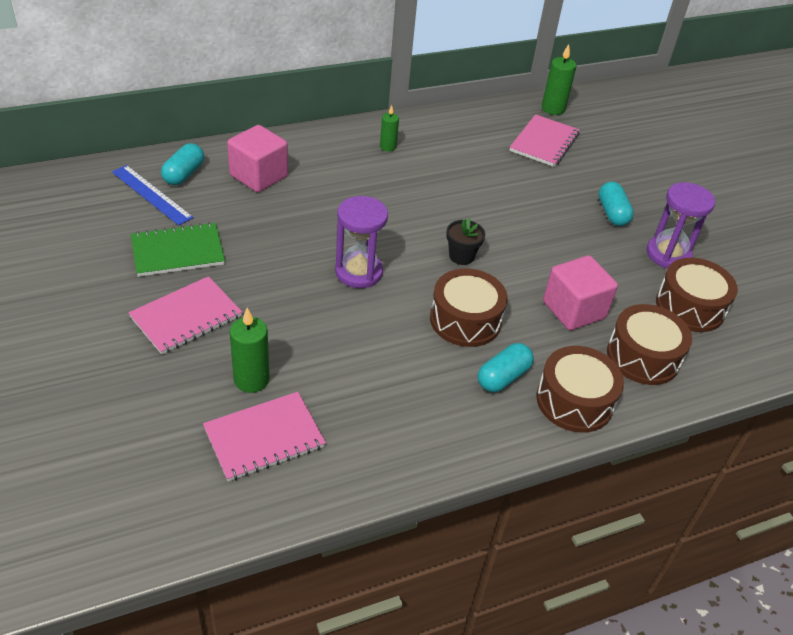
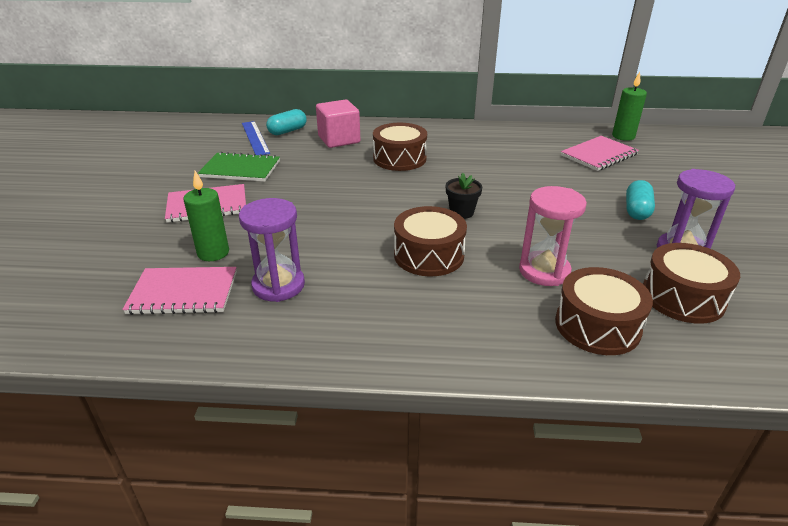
camera: 30 degrees right, 10 degrees down
purple hourglass [335,196,388,288] -> purple hourglass moved to [239,198,305,302]
green candle [380,105,399,152] -> none
turquoise capsule [478,343,534,392] -> none
brown drum [537,346,624,433] -> brown drum moved to [373,123,427,171]
pink cube [543,255,618,331] -> pink hourglass [519,186,587,286]

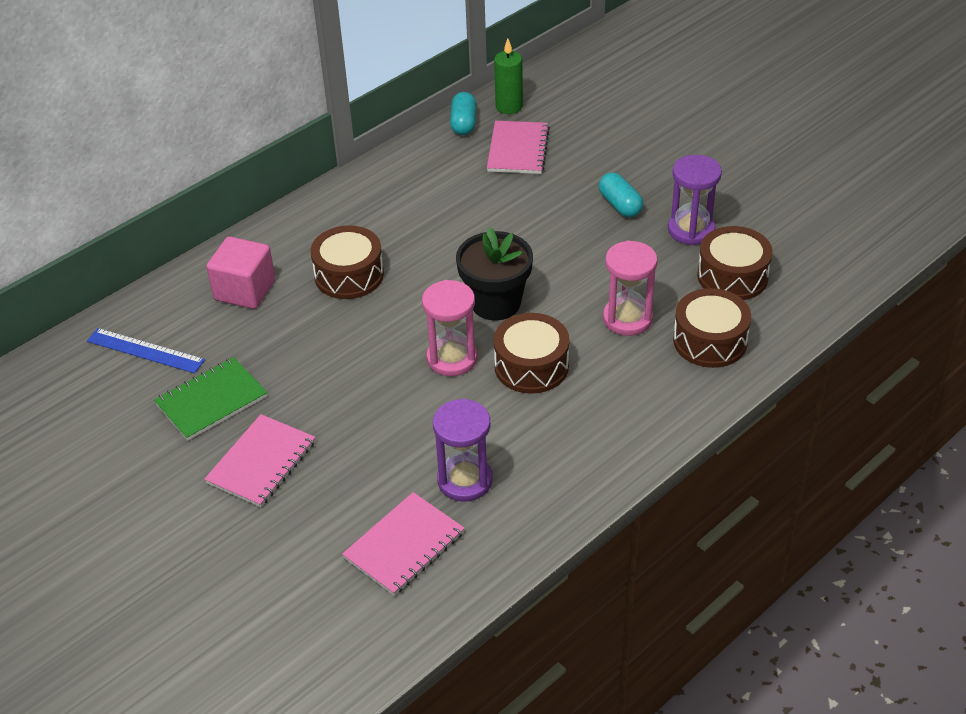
camera: 45 degrees left, 10 degrees up
green candle [183,171,229,261] -> none
turquoise capsule [266,109,307,135] -> turquoise capsule moved to [450,92,476,135]
black flower pot [446,173,482,219] -> black flower pot [456,227,533,320], size x1.85
none -> pink hourglass [422,280,477,376]

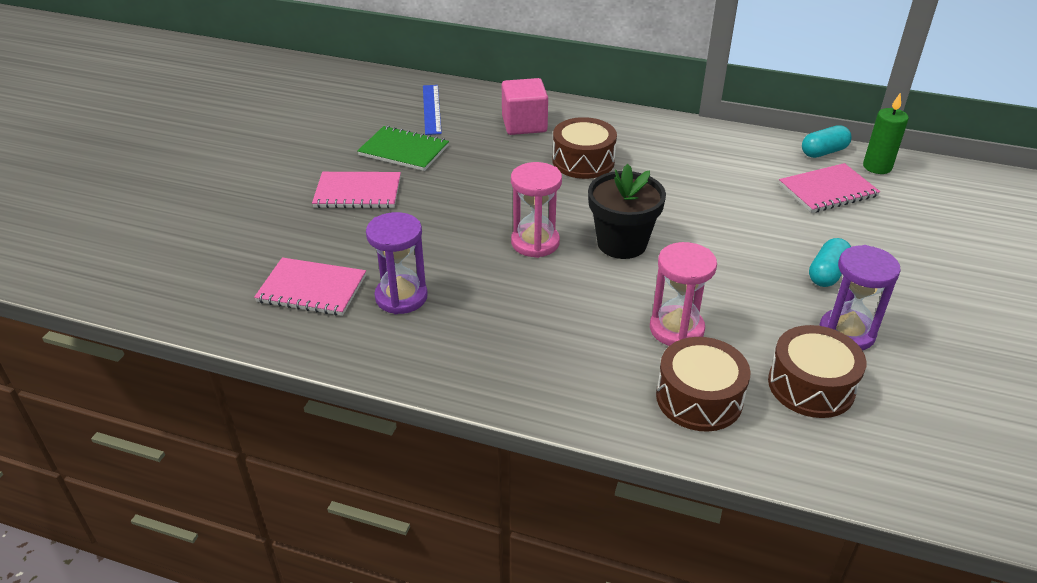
camera: 60 degrees right, 5 degrees down
brown drum [494,313,569,394] -> none

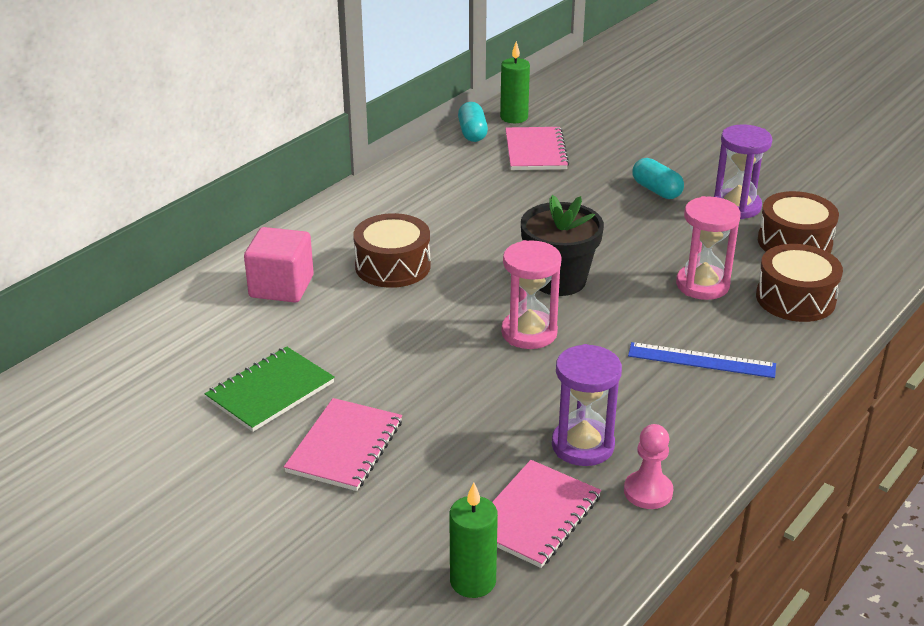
camera: 70 degrees left, 5 degrees down
blue ruler [423,85,442,135] -> blue ruler moved to [628,342,776,378]
none -> green candle [449,482,498,598]
none -> pink pawn [624,424,673,509]

